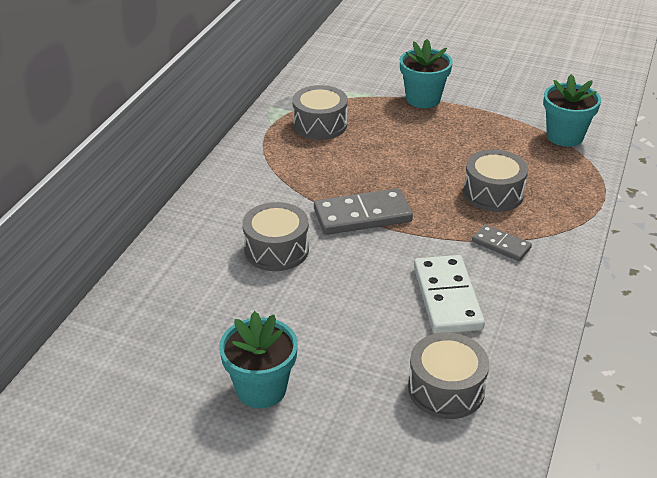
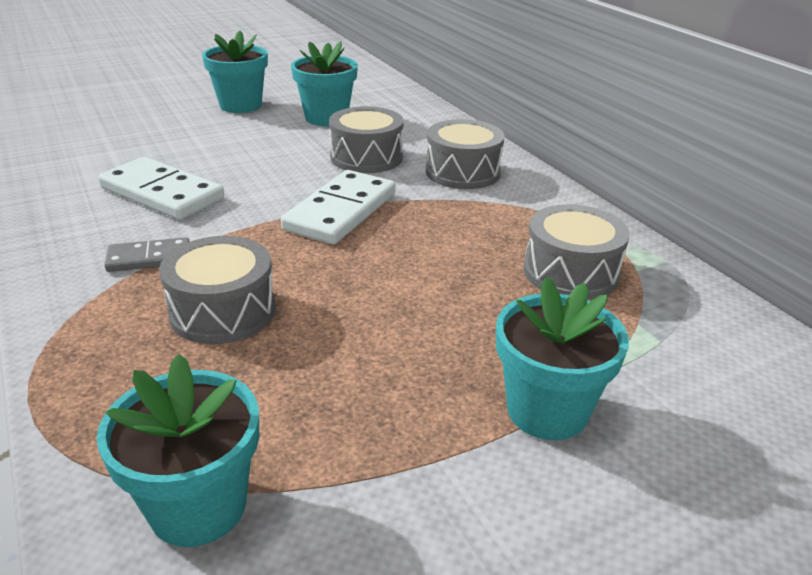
camera: 130 degrees right, 5 degrees down
grey domino [314,188,413,235] -> white domino [281,170,396,244]
grey drum [408,332,489,419] -> grey drum moved to [426,119,504,189]
none -> turquoise flower pot [291,41,358,126]

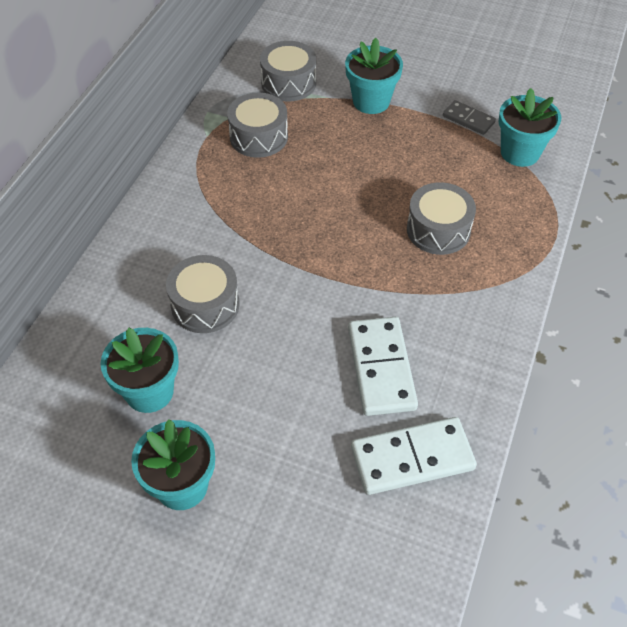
camera: 130 degrees left, 20 degrees up
grey domino [104,237,190,272] -> grey domino moved to [443,100,496,135]
white domino [281,170,396,244] -> white domino moved to [351,417,477,495]
grey drum [426,119,504,189] -> grey drum moved to [260,41,316,101]

